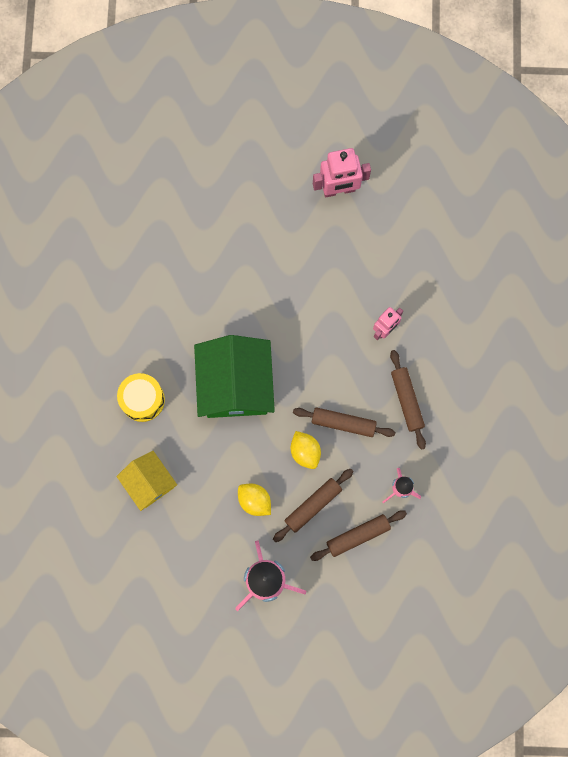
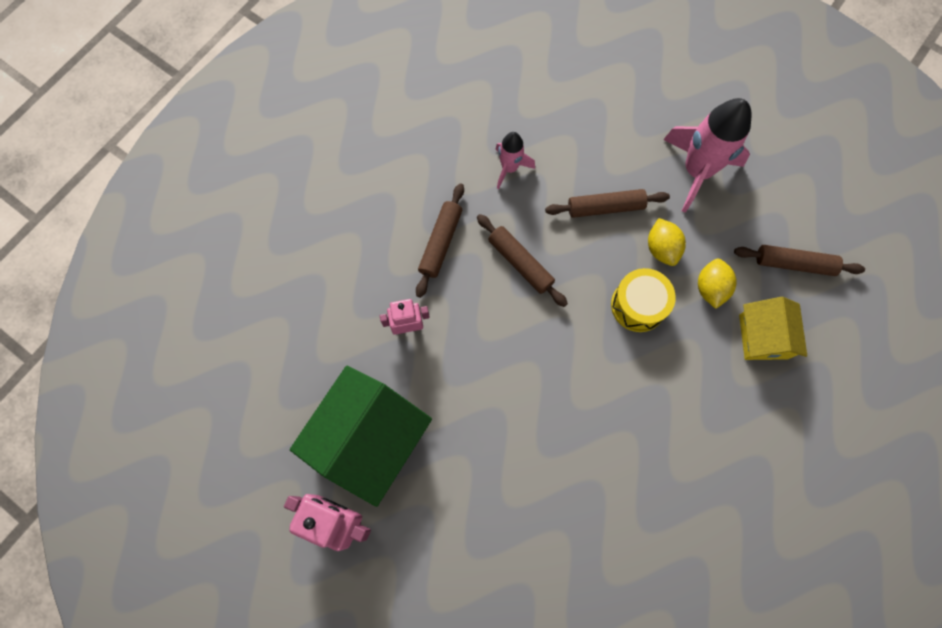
camera: 145 degrees left, 5 degrees down
yellow drum [117,373,165,422] -> yellow drum moved to [611,268,676,332]
green house [194,335,275,418] -> green house moved to [290,366,432,507]
yellow lemon [291,431,321,469] -> yellow lemon moved to [698,259,737,309]
brown rolling pin [310,511,407,561] -> brown rolling pin moved to [734,245,865,276]

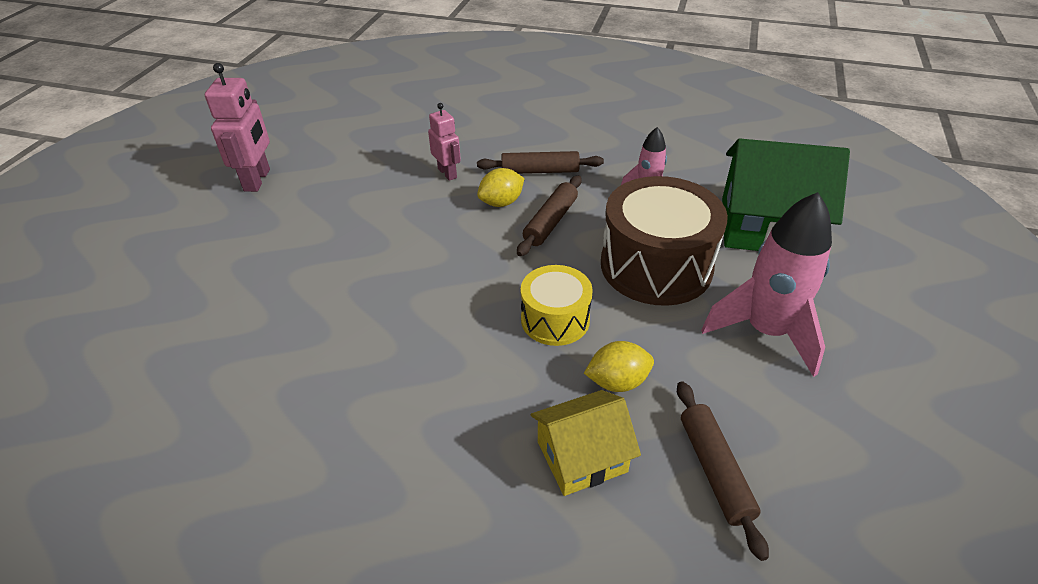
camera: 70 degrees right, 30 degrees down
green house [290,366,432,507] -> green house moved to [722,139,850,251]
brown rolling pin [545,189,670,218] -> brown drum [601,176,728,306]
yellow lemon [648,218,686,266] -> yellow lemon moved to [477,168,525,207]

